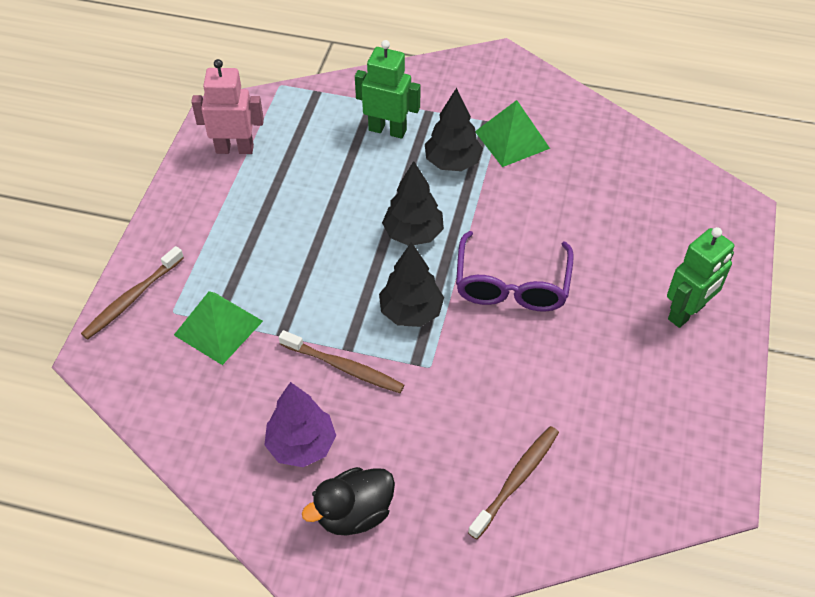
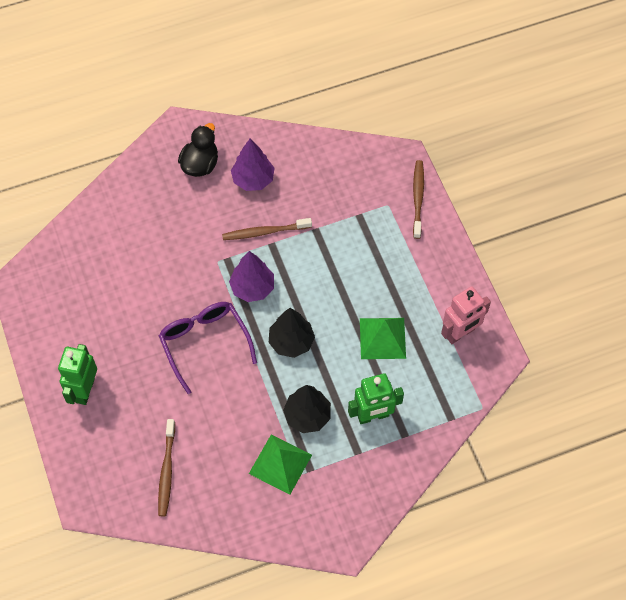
camera: 145 degrees right, 10 degrees up
green pyramid [174,291,263,365] -> green pyramid moved to [360,318,406,359]
black tree [379,242,444,327] -> purple tree [229,251,274,302]
brown toothbrush [468,426,559,540] -> brown toothbrush moved to [158,419,175,517]

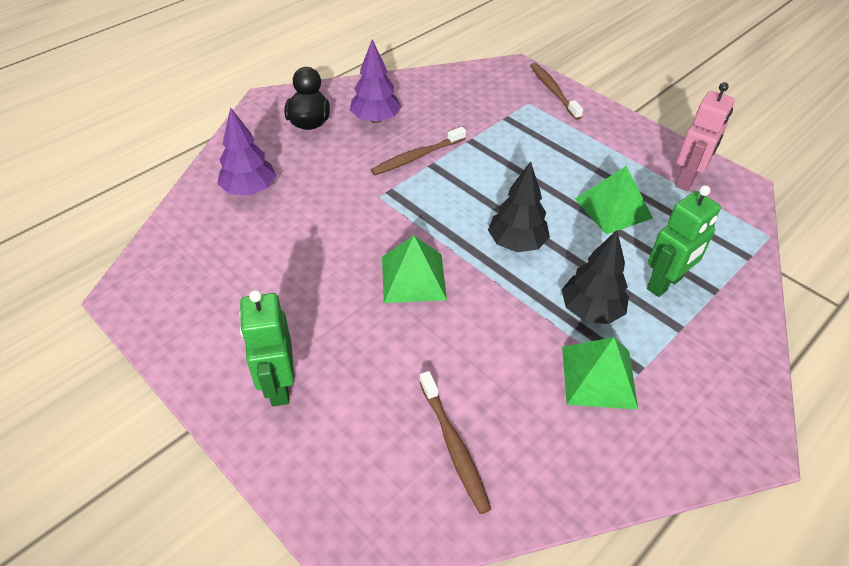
camera: 25 degrees left, 15 degrees down
purple glasses [159,302,257,394] -> green pyramid [382,236,447,303]
purple tree [229,251,274,302] -> purple tree moved to [218,107,276,196]

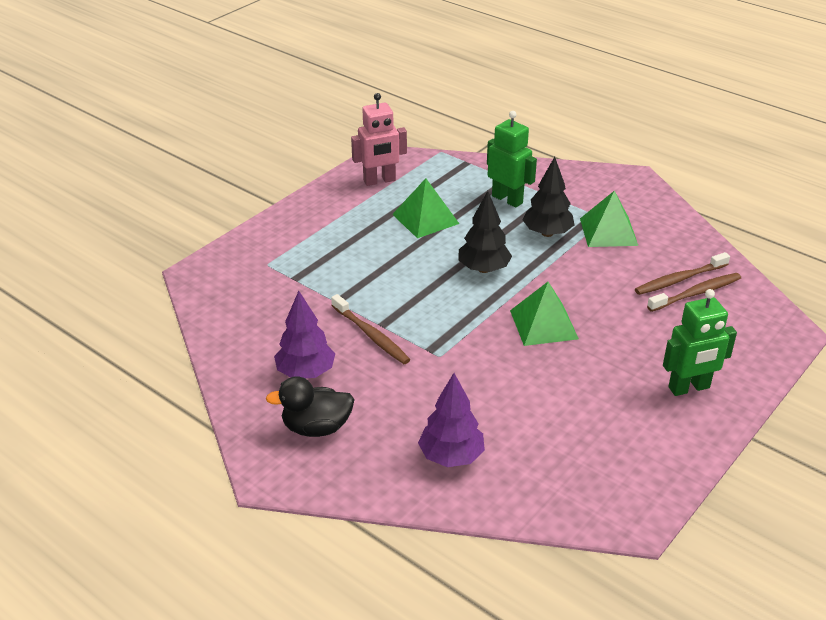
camera: 95 degrees left, 10 degrees down
brown toothbrush [530,63,583,120] -> brown toothbrush moved to [635,252,730,295]
pink robot [675,82,735,191] -> pink robot turned 135 degrees clockwise [351,93,407,186]

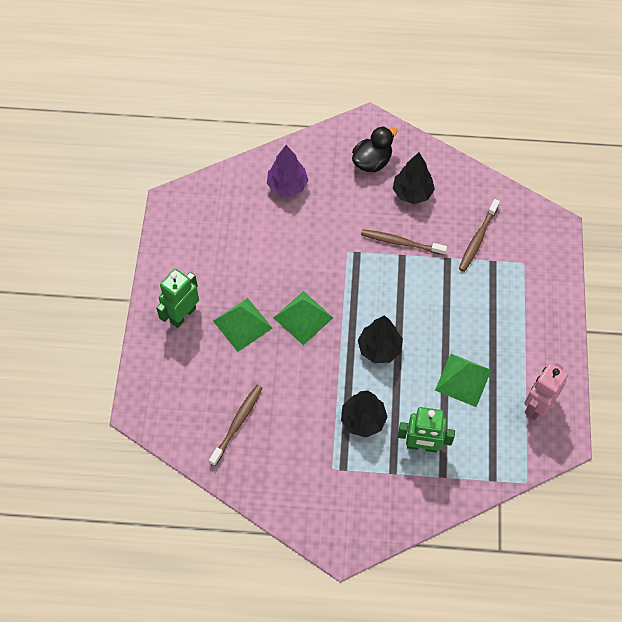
camera: 145 degrees right, 25 degrees up
purple tree [274,291,335,378] -> black tree [393,152,435,204]
green pyramid [580,191,638,247] -> green pyramid moved to [213,298,272,352]
brown toothbrush [647,273,741,312] -> brown toothbrush moved to [459,199,500,272]

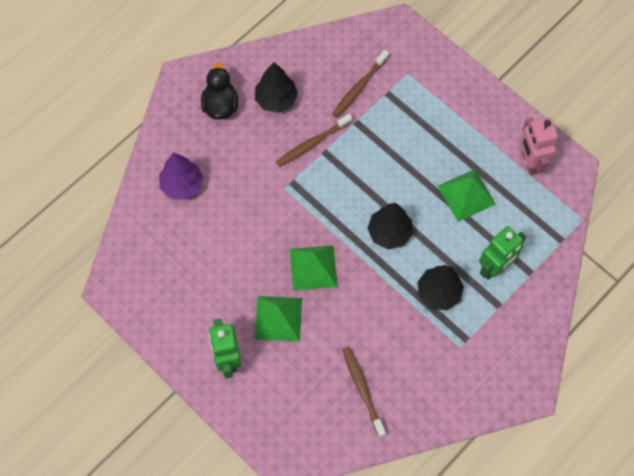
camera: 50 degrees left, 5 degrees up
brown toothbrush [459,199,500,272] -> brown toothbrush turned 60 degrees clockwise [332,50,389,118]

